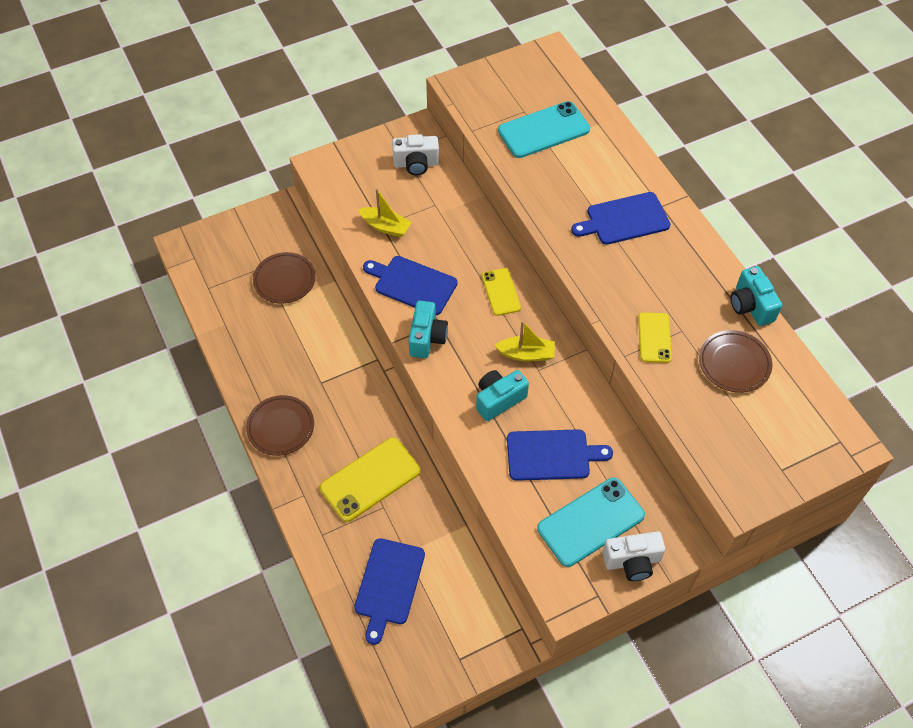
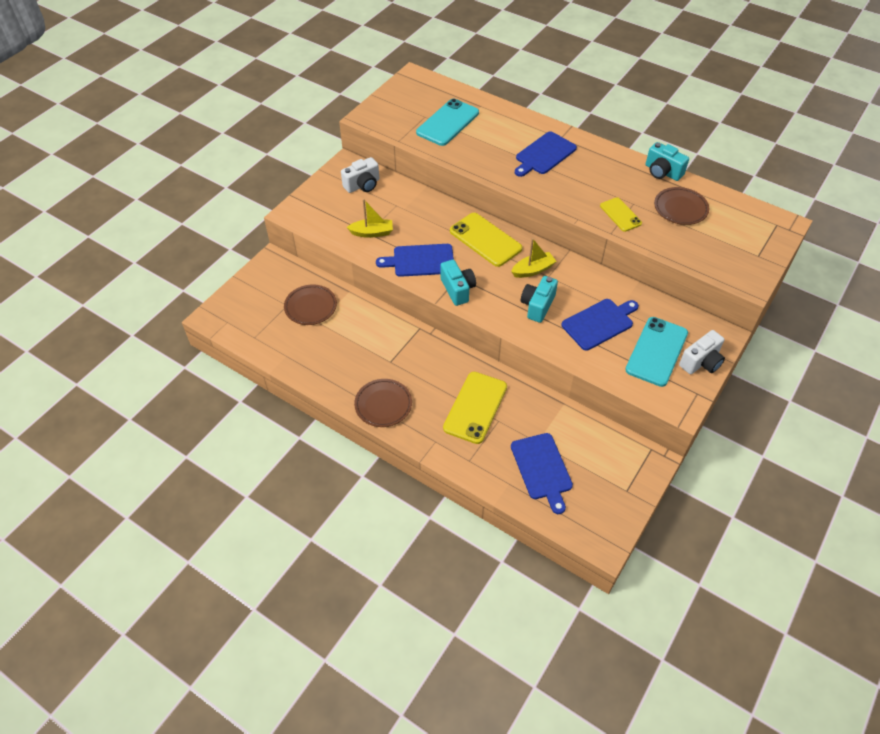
camera: 30 degrees left, 5 degrees down
yellow phone [482,268,521,316] -> yellow phone [450,213,522,267], size x1.68

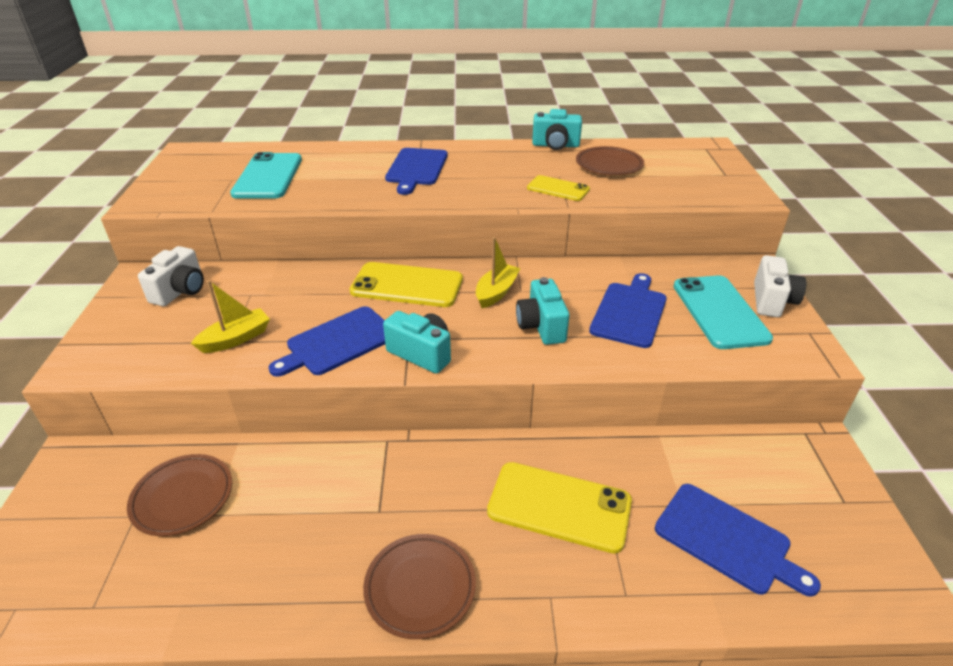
camera: 35 degrees left, 15 degrees down
yellow phone [443,372,507,444] -> yellow phone turned 60 degrees counterclockwise [487,462,632,553]

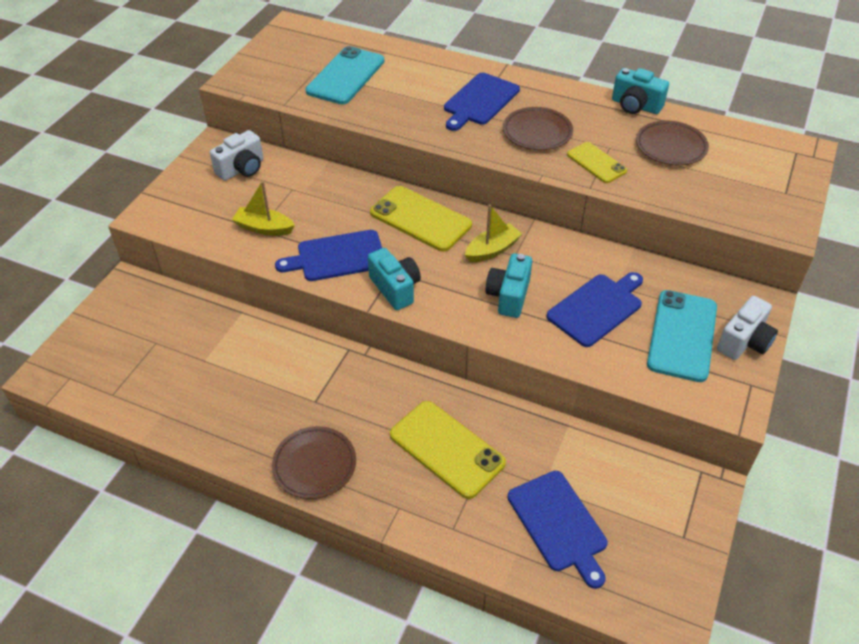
camera: 25 degrees right, 10 degrees up
brown plate [127,454,232,536] -> brown plate moved to [503,107,573,150]
yellow boat [191,280,270,353] -> yellow boat turned 150 degrees counterclockwise [232,181,295,236]

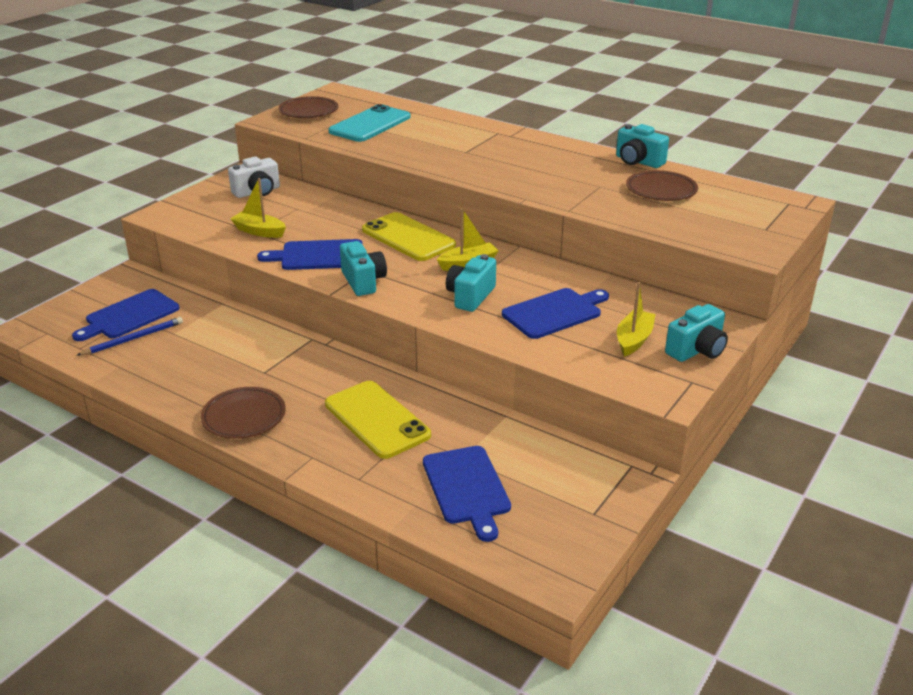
camera: 10 degrees right, 15 degrees down
blue cutting board [444,73,520,131] -> blue cutting board moved to [72,289,180,341]
brown plate [503,107,573,150] -> brown plate moved to [278,96,338,118]
yellow phone [567,142,627,183] -> none
turquoise phone [647,290,717,382] -> yellow boat [617,282,656,357]
white camera [717,296,778,360] -> turquoise camera [665,304,728,362]
none -> blue pencil [77,317,183,355]

